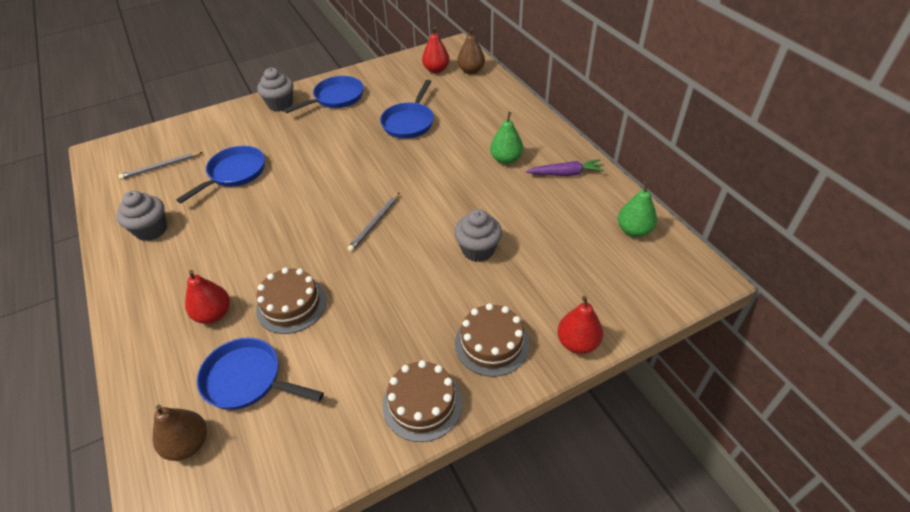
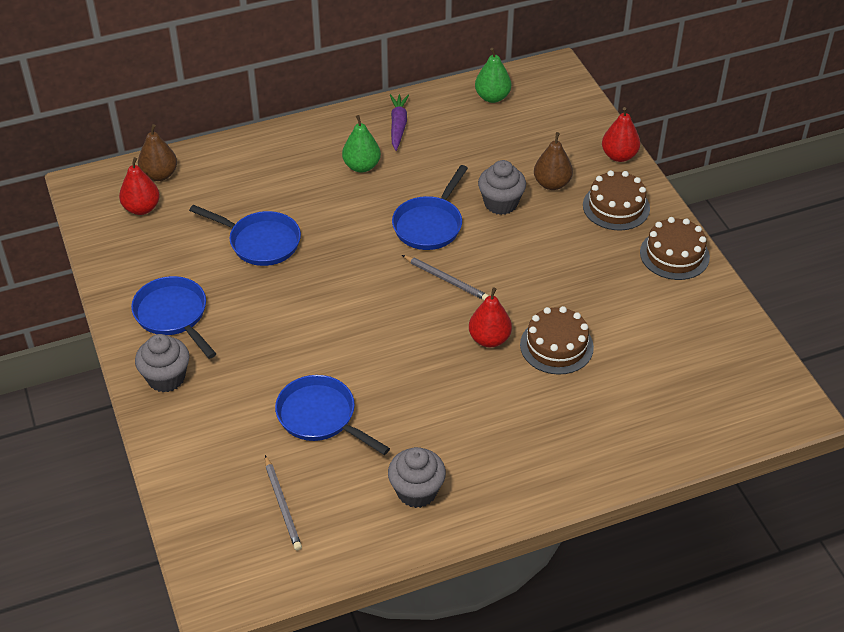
camera: 85 degrees left, 0 degrees up
brown pear [153,405,207,461] -> brown pear moved to [534,132,573,190]
red pear [185,270,230,324] -> red pear moved to [469,287,512,347]
blue pan [197,337,324,410] -> blue pan moved to [392,165,468,250]

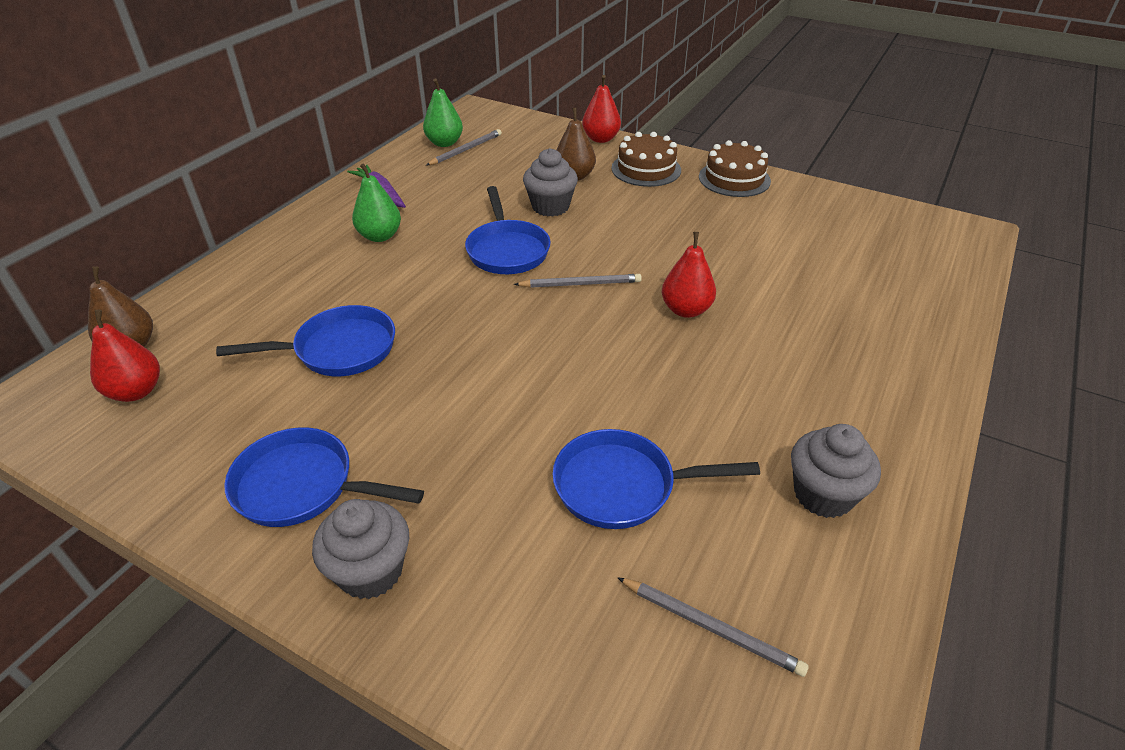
camera: 40 degrees left, 5 degrees down
brown cake [520,306,594,375] -> none
none -> grey pencil [426,129,502,165]

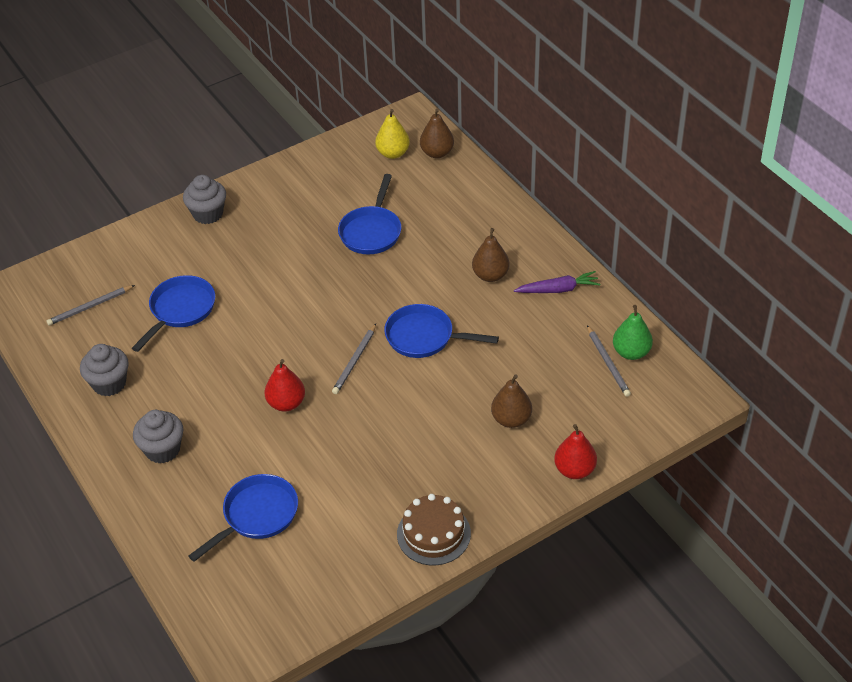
camera: 120 degrees right, 5 degrees up
red pear [90,309,160,402] -> yellow pear [375,109,410,159]
blue pan [224,427,424,527] -> blue pan moved to [189,474,298,562]
green pear [352,163,401,242] -> brown pear [472,228,510,282]
grey cupcake [523,148,578,216] -> grey cupcake moved to [133,410,183,464]
brown cake [612,132,681,187] -> none

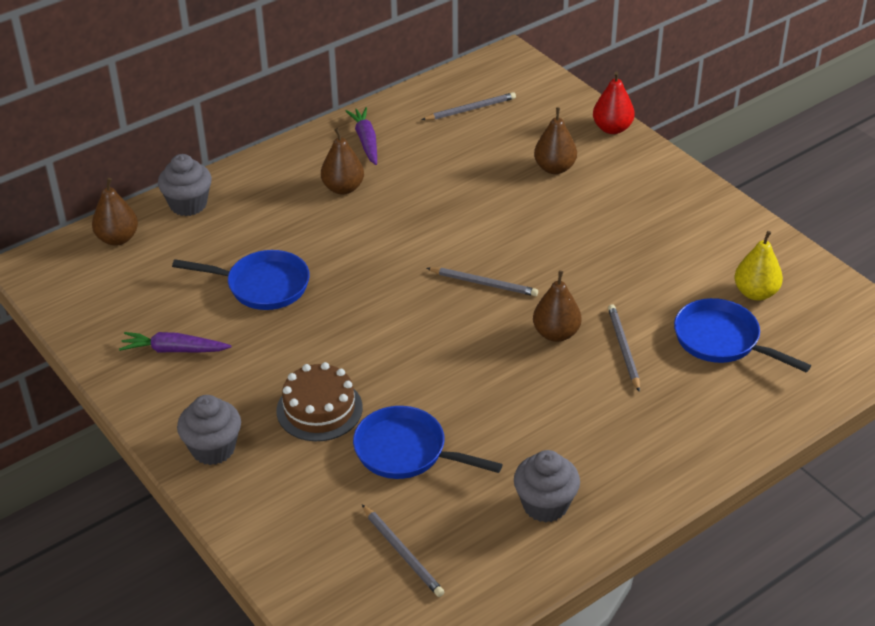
camera: 95 degrees left, 5 degrees down
grey cupcake [133,410,183,464] -> grey cupcake moved to [158,154,212,216]
red pear [265,359,305,411] -> brown pear [533,271,582,342]
yellow pear [375,109,410,159] -> yellow pear moved to [734,231,783,301]
blue pan [384,304,499,358] -> none
brown cake [397,494,471,565] -> brown cake moved to [277,362,363,441]
green pear [613,305,653,360] -> none
none -> purple carrot [119,332,232,353]
none -> grey pencil [608,304,640,392]

